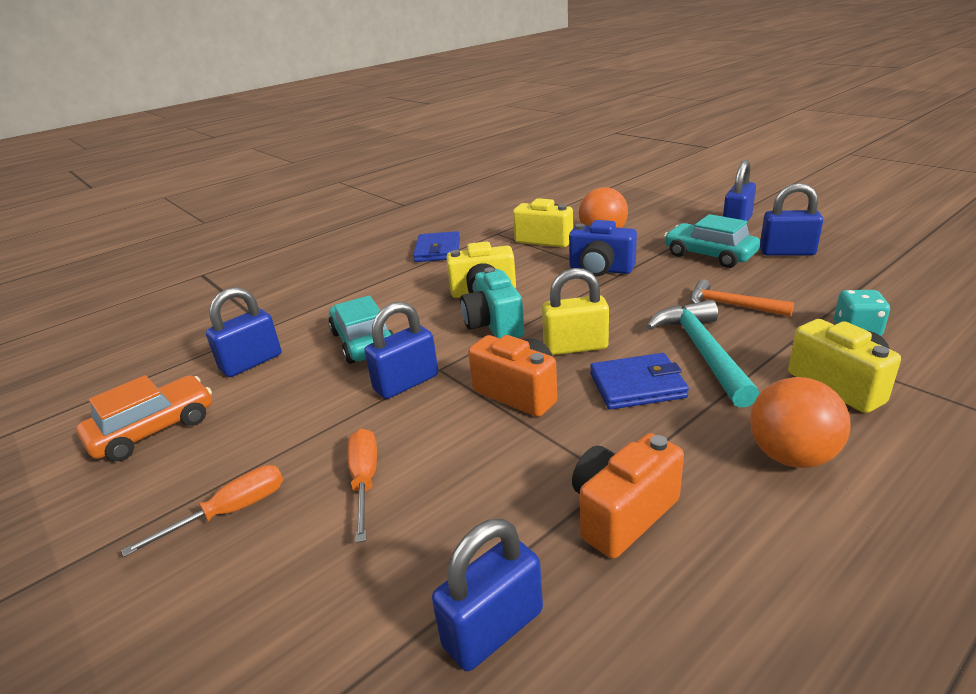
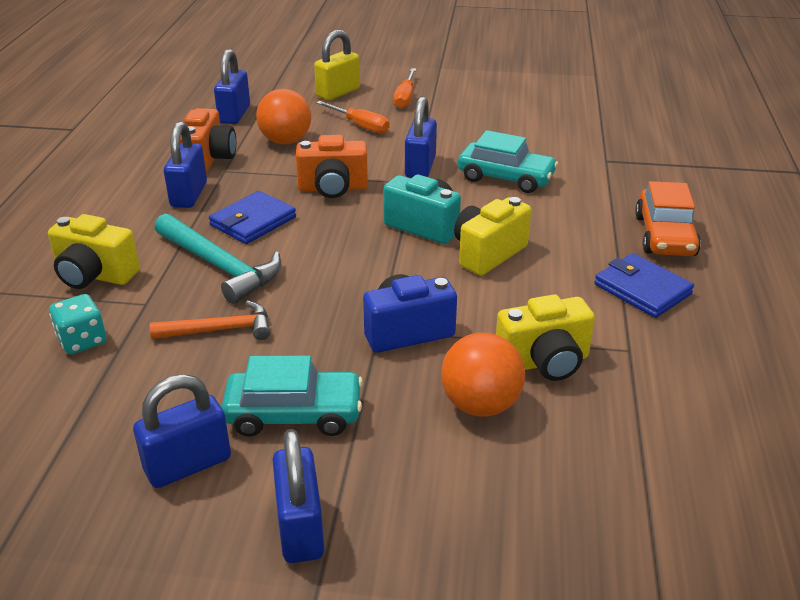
camera: 135 degrees right, 5 degrees up
orange car [76,375,212,461] -> orange car moved to [635,181,701,256]
blue padlock [206,287,281,377] -> blue padlock moved to [164,121,207,208]
yellow padlock [542,268,609,355] -> yellow padlock moved to [314,30,360,100]
orange ball [750,377,851,468] -> orange ball moved to [256,89,311,144]

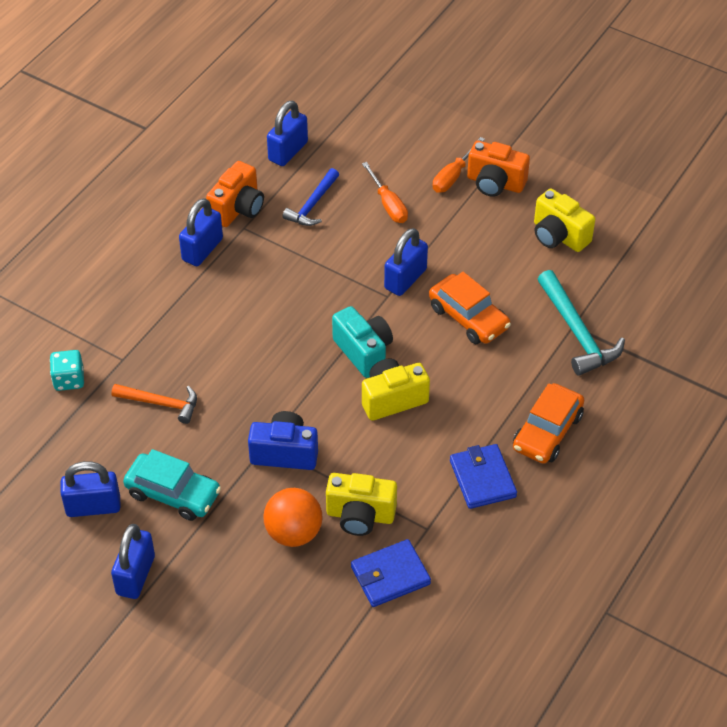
camera: 25 degrees right, 15 degrees up
yellow camera [48,214,140,289] -> yellow camera moved to [534,189,595,252]
turquoise hammer [155,213,281,304] -> turquoise hammer moved to [538,270,625,376]
blue wallet [209,191,296,244] -> blue wallet moved to [351,539,431,607]
orange ball [256,89,311,144] -> blue hammer [282,168,339,226]
orange camera [296,135,368,198] -> orange camera moved to [467,141,530,197]
yellow padlock [314,30,360,100] -> none
turquoise car [458,130,558,193] -> orange car [429,272,511,344]

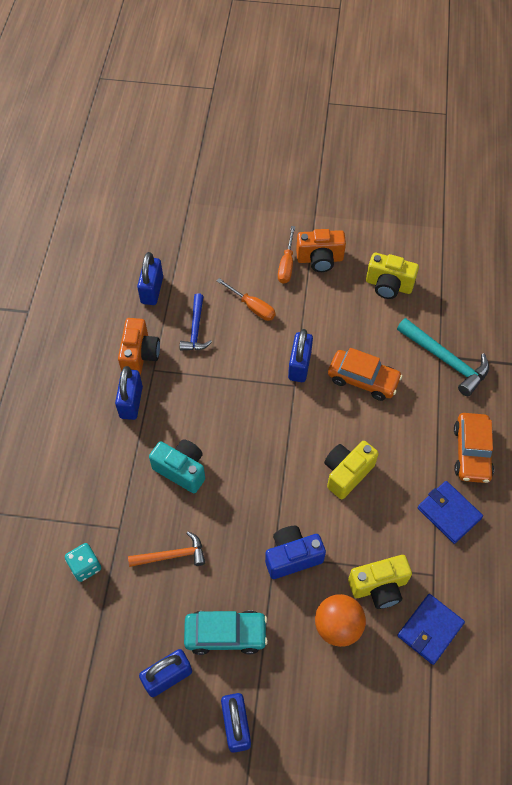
camera: 25 degrees left, 10 degrees up
turquoise camera [332,306,393,378] -> turquoise camera moved to [149,439,205,493]

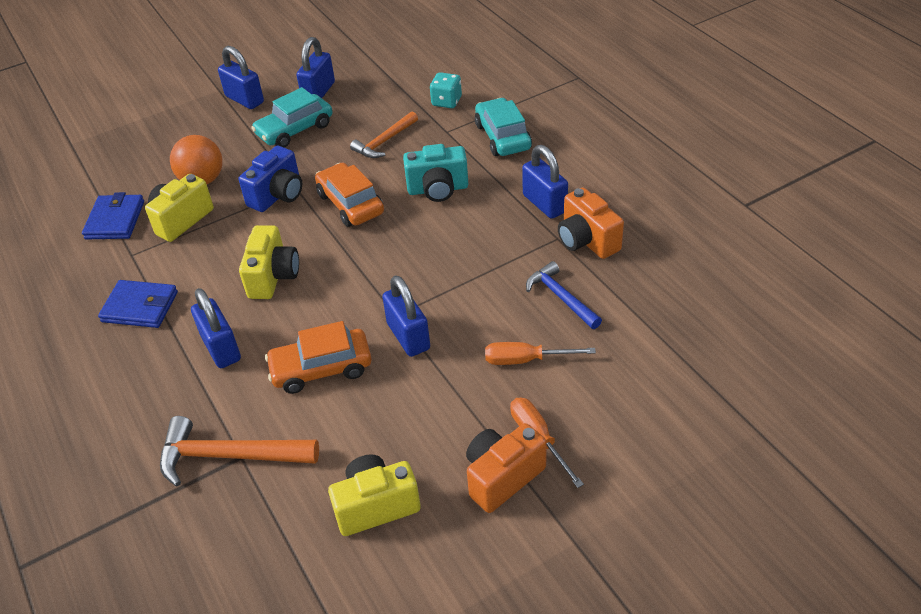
camera: 145 degrees right, 15 degrees down
blue padlock [137,252,163,305] -> blue padlock moved to [191,288,241,368]
turquoise hammer [397,318,489,396] -> orange hammer [160,416,319,487]
orange car [454,413,494,483] -> orange car moved to [315,163,384,227]
none -> turquoise car [475,98,532,156]

